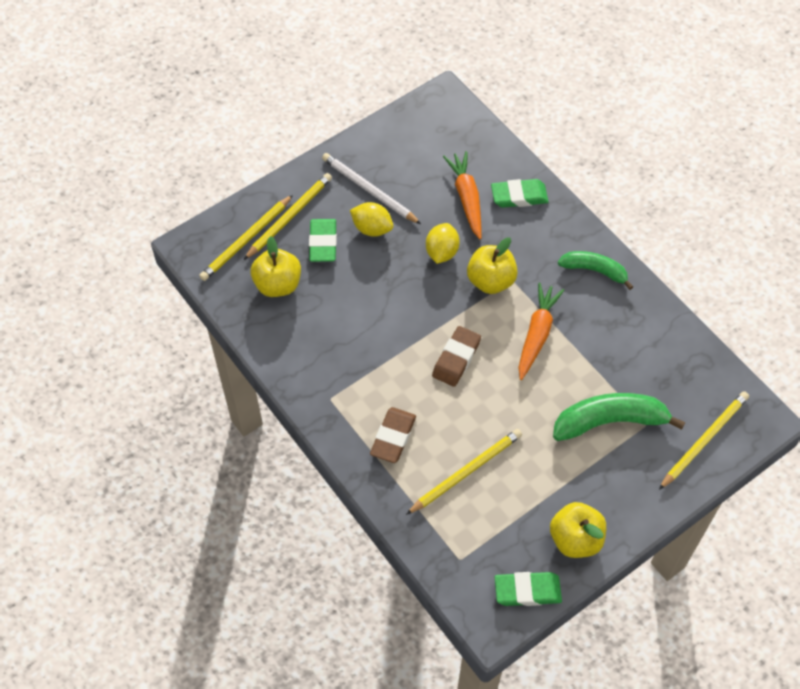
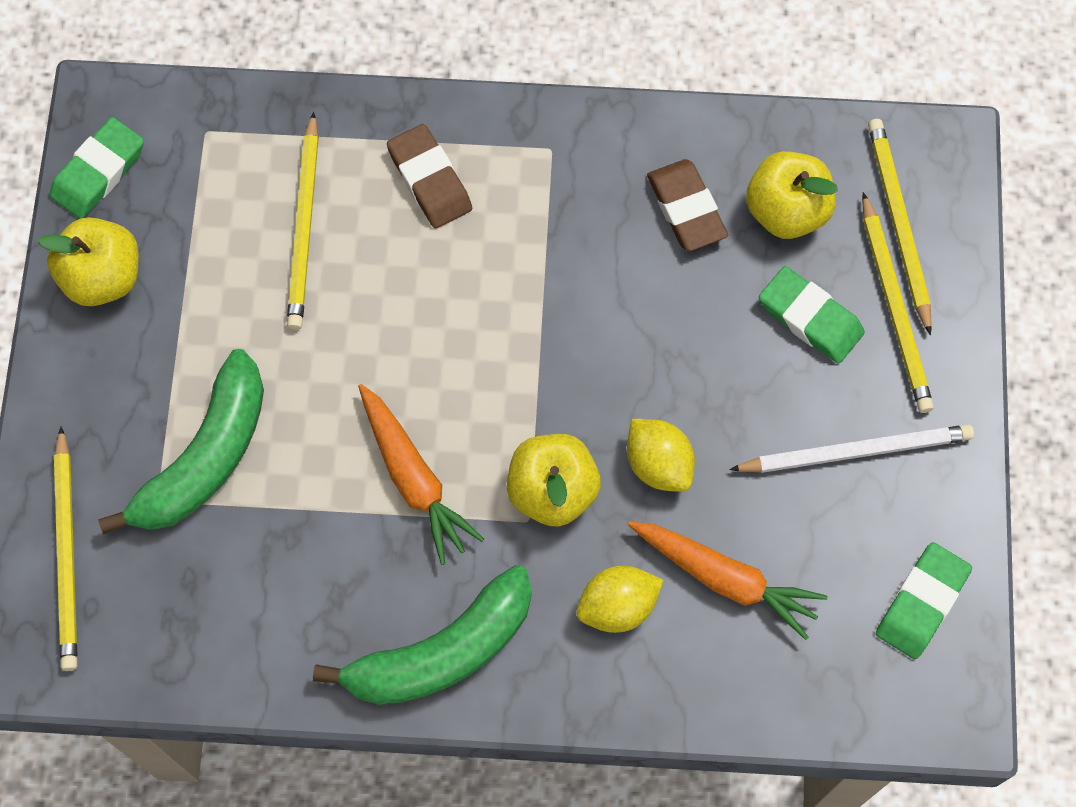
camera: 130 degrees right, 10 degrees up
yellow lemon [350,202,393,237] -> yellow lemon moved to [576,566,664,633]
brown eraser [432,326,481,387] -> brown eraser moved to [647,159,728,251]
green eraser [491,179,549,208] -> green eraser moved to [876,542,972,659]
green banana [558,251,633,290] -> green banana [313,565,532,705], size x1.58

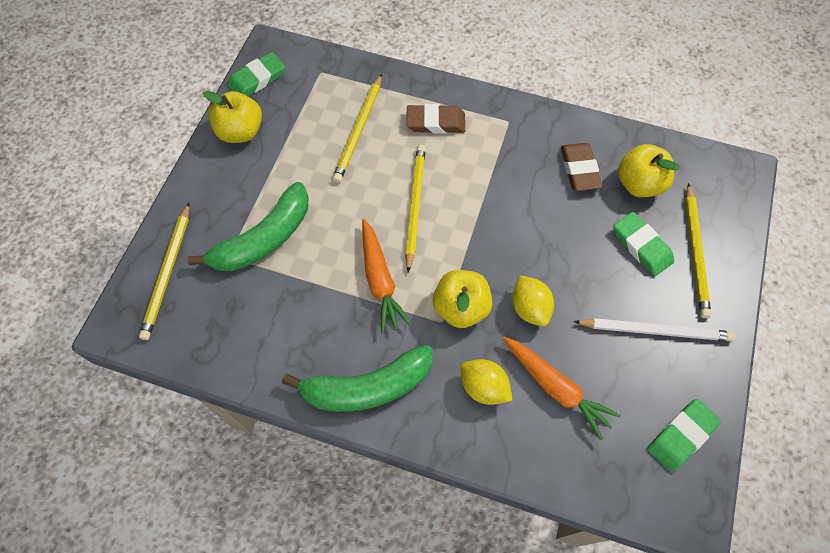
camera: 15 degrees right, 5 degrees down
brown eraser [387,124,472,229] -> brown eraser turned 75 degrees counterclockwise [406,104,465,134]
yellow lemon [576,566,664,633] -> yellow lemon turned 45 degrees clockwise [460,359,513,405]
yellow pencil [868,119,932,335] -> yellow pencil moved to [405,145,426,273]

